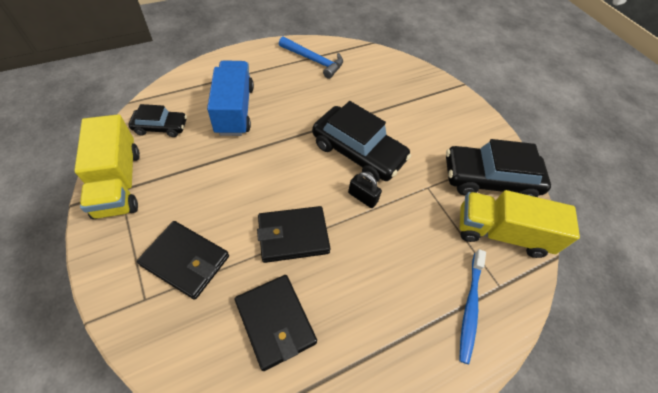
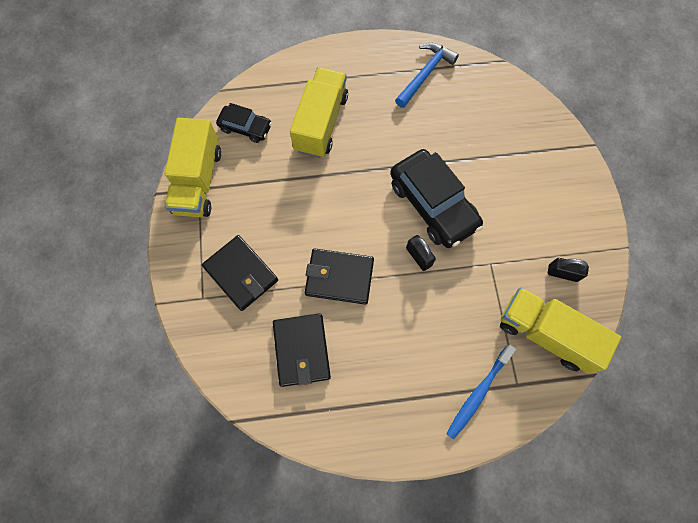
camera: 25 degrees right, 15 degrees up
blue truck [207,60,254,136] -> yellow truck [290,67,348,158]
blue hammer [279,36,343,79] -> blue hammer turned 105 degrees counterclockwise [395,43,459,108]
black car [446,139,551,197] -> black padlock [548,258,589,282]

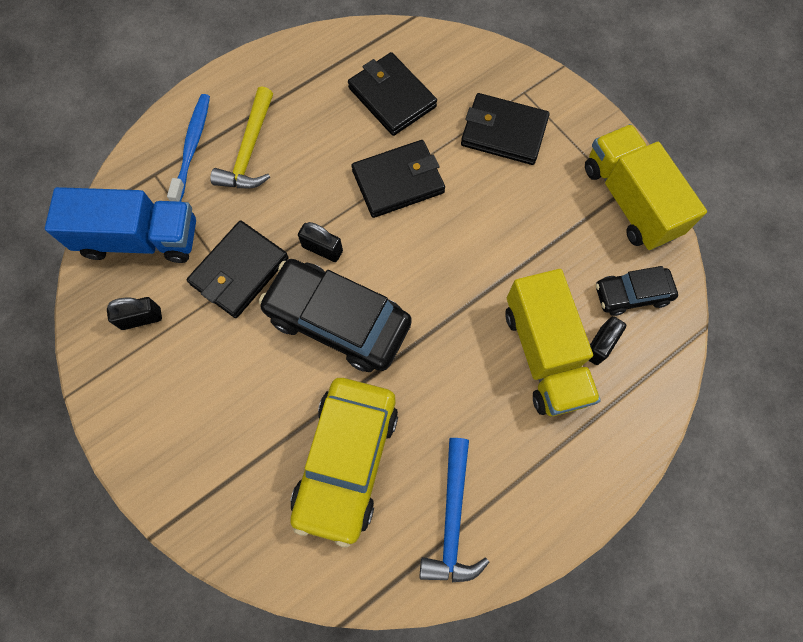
camera: 150 degrees right, 0 degrees up
yellow truck [500,287,621,373] -> blue truck [45,187,196,263]
none -> black wallet [187,220,289,318]
none -> yellow hammer [210,86,273,188]
none -> yellow car [290,378,398,547]
none -> black padlock [588,316,626,365]

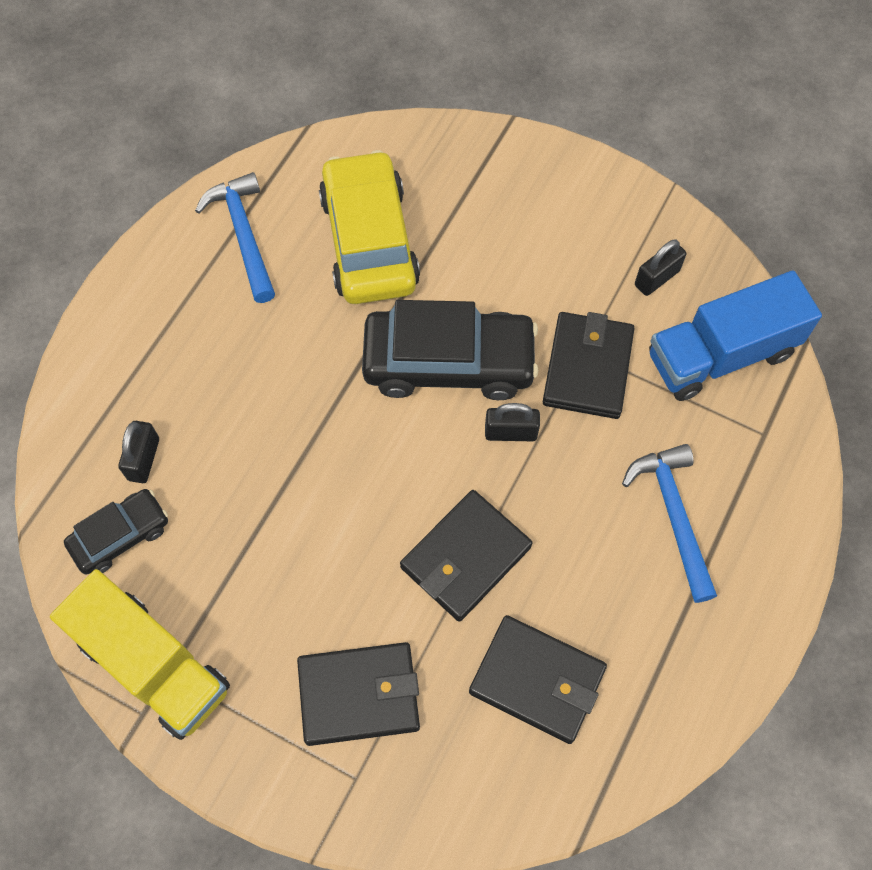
camera: 155 degrees right, 5 degrees down
blue toothbrush [167,94,210,202] -> none
yellow hammer [210,86,273,188] -> blue hammer [622,444,717,603]
yellow truck [506,269,601,416] -> none

